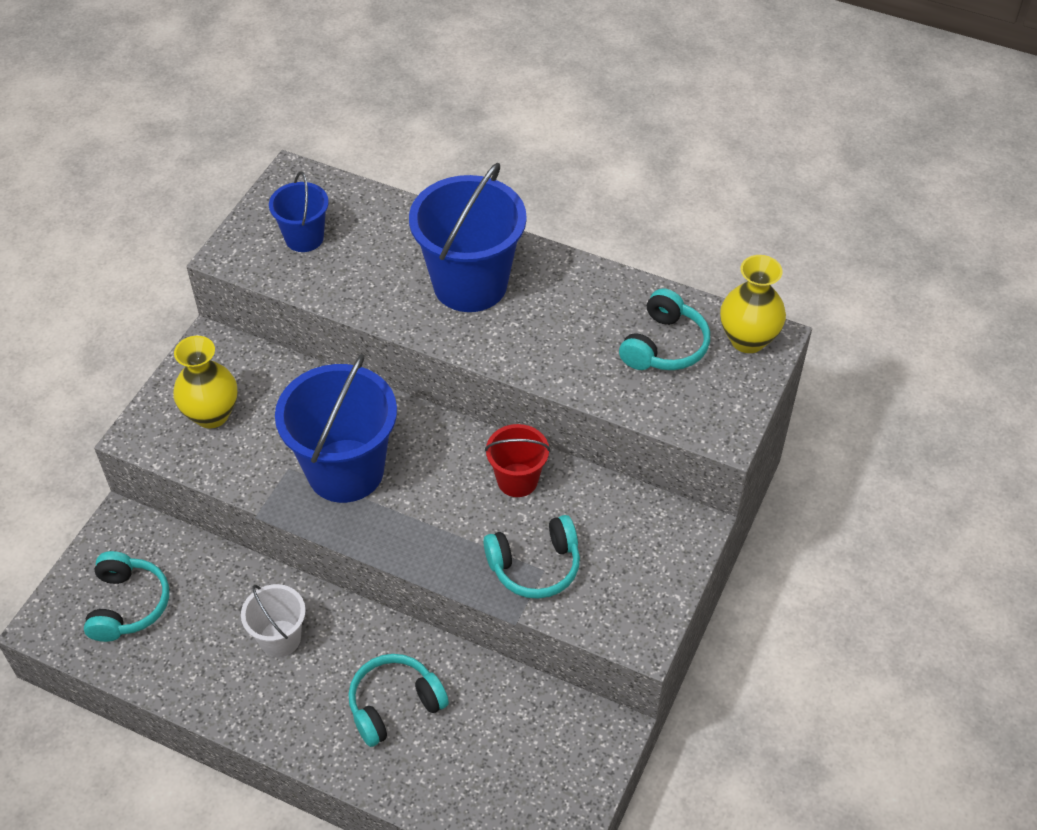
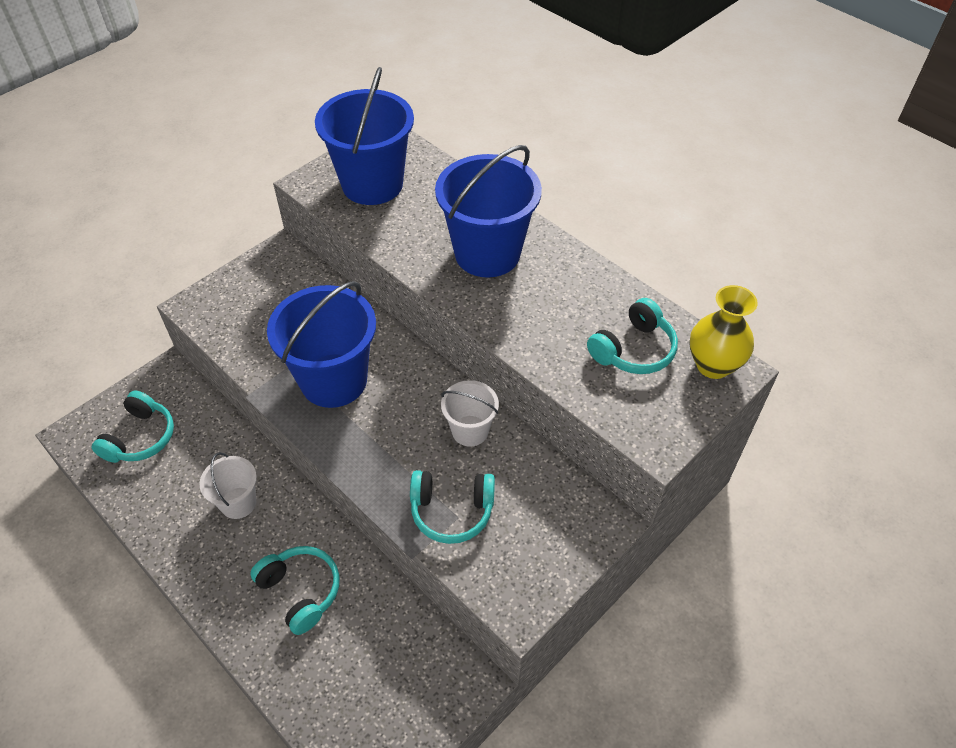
camera: 20 degrees right, 0 degrees up
yellow vase [173,336,238,428] -> none
blue bucket [269,172,329,252] -> blue bucket [315,67,414,205], size x1.88
turquoise headphones [348,654,449,747] -> turquoise headphones turned 60 degrees clockwise [250,546,340,635]
red bucket [485,424,550,497] -> white bucket [441,380,499,447]

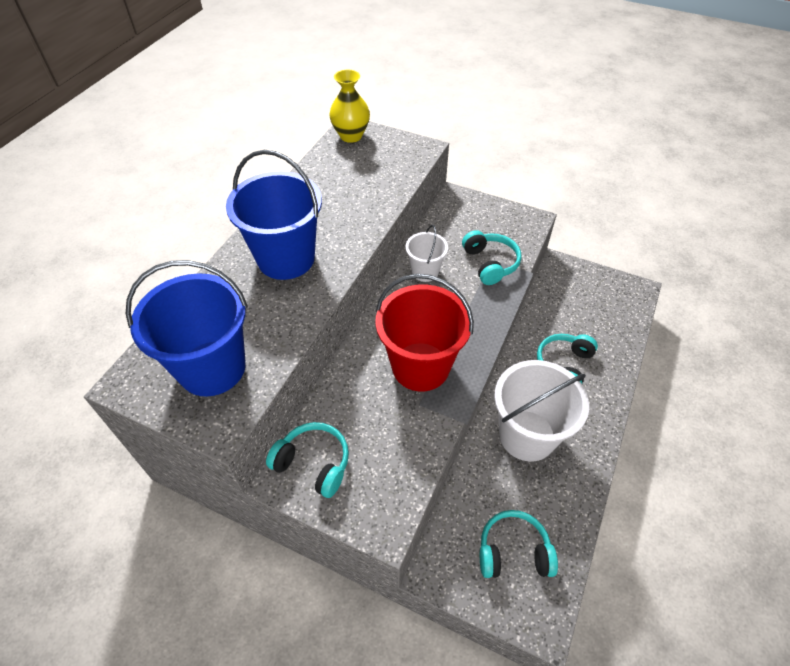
camera: 110 degrees left, 0 degrees up
white bucket [200,452,257,519] -> white bucket [494,360,589,462], size x1.88
blue bucket [267,281,376,408] -> red bucket [376,274,474,391]
turquoise headphones [587,298,678,374] -> turquoise headphones moved to [266,422,349,498]

